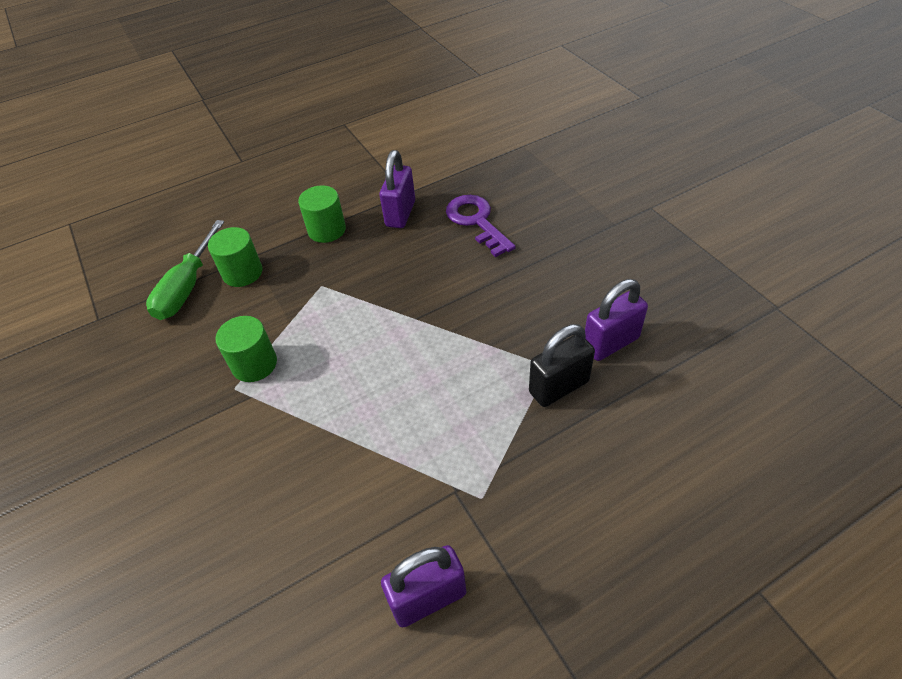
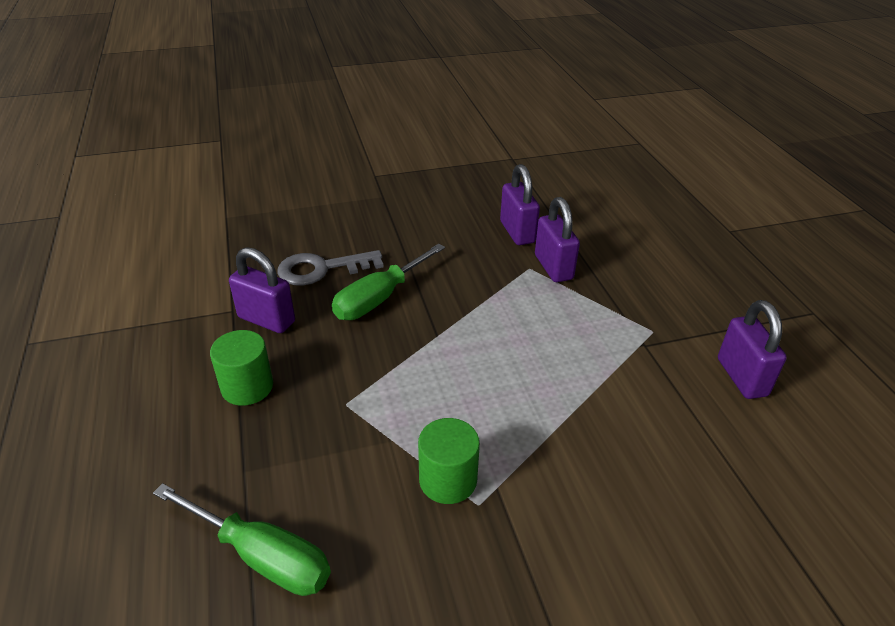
camera: 80 degrees left, 10 degrees down
green cylinder [208,227,262,287] -> none
purple key [446,195,516,257] -> grey key [277,250,384,285]
black padlock [529,324,595,407] -> purple padlock [535,197,580,282]
none -> green screwdriver [332,243,445,320]

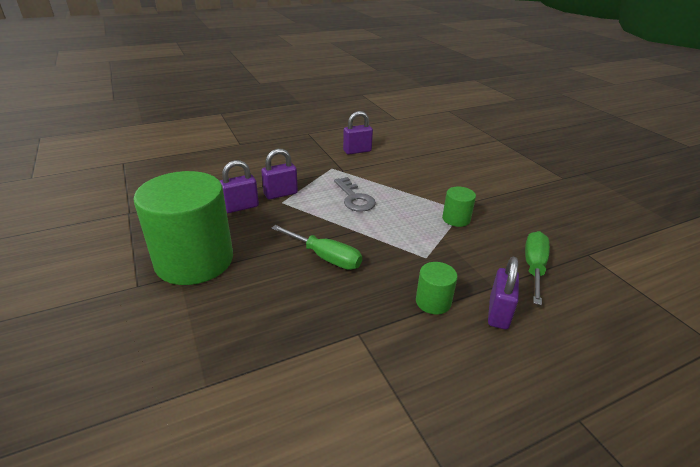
camera: 100 degrees left, 5 degrees down
purple padlock [229,247,295,333] -> purple padlock moved to [488,257,519,329]
grey key [277,250,384,285] -> grey key moved to [334,177,376,212]
none -> green cylinder [133,171,233,285]

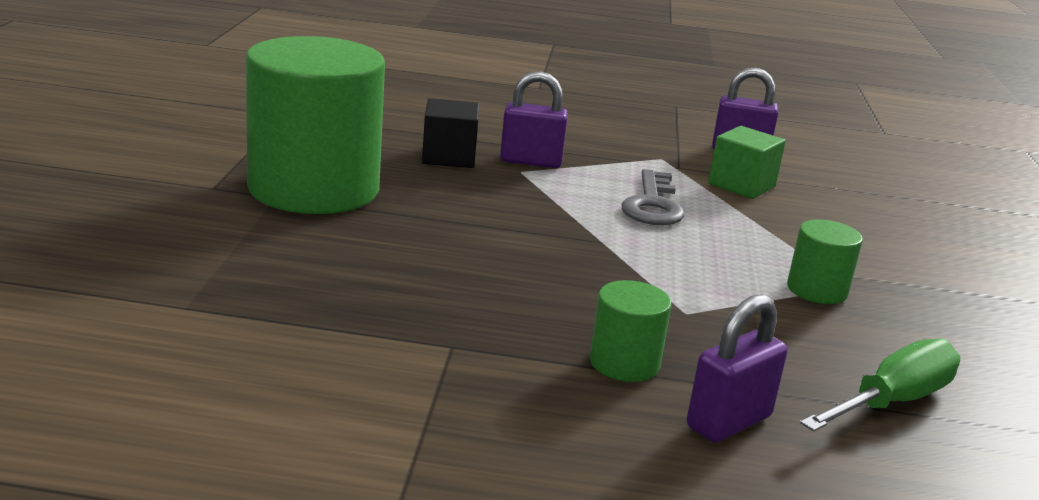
camera: 30 degrees right, 10 degrees down
purple padlock [220,160,259,213] -> black cube [422,98,479,168]
green screwdriver [271,225,362,270] -> none
none -> green cube [708,126,786,199]

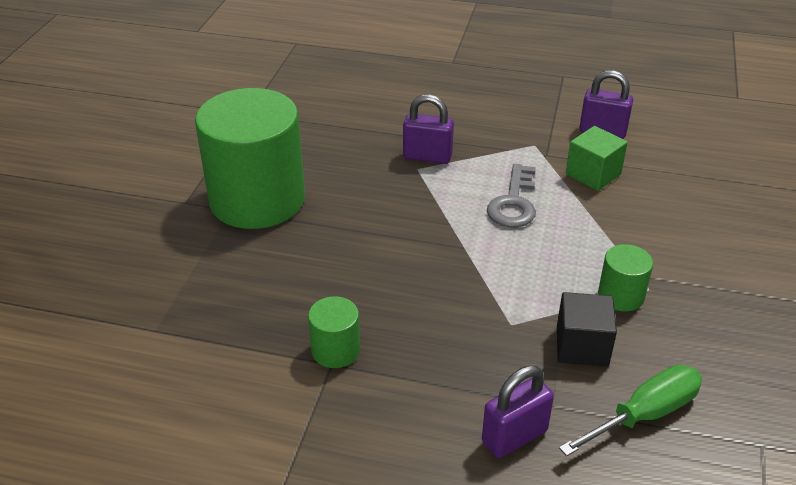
camera: 10 degrees right, 15 degrees up
black cube [422,98,479,168] -> black cube moved to [557,292,617,366]
green cylinder [590,280,671,382] -> green cylinder moved to [308,296,360,368]

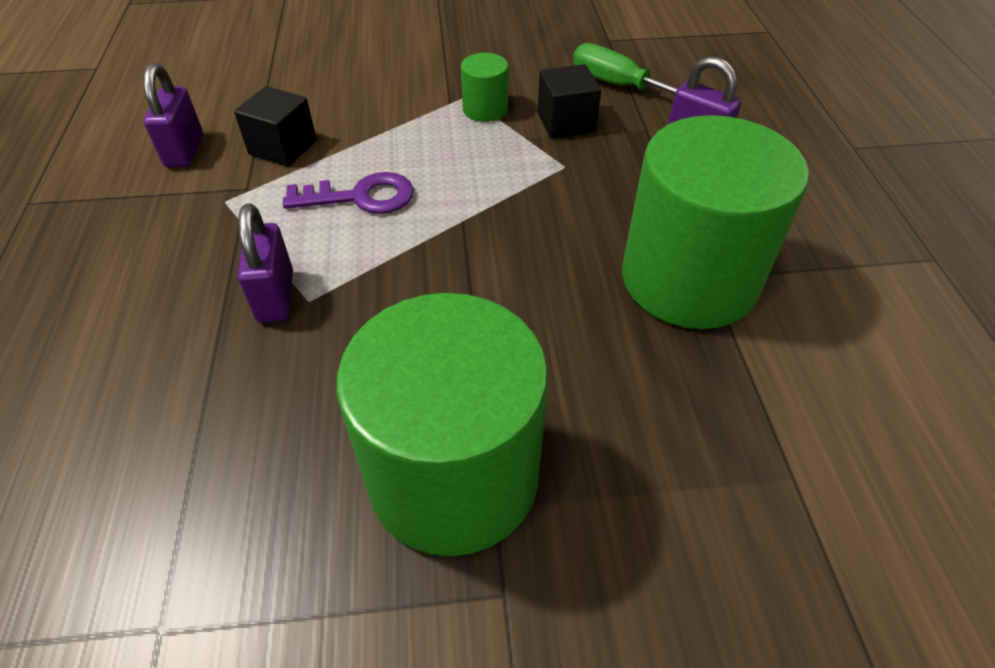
camera: 110 degrees left, 10 degrees up
green cylinder [308,296,360,368] -> green cylinder [622,115,809,329], size x2.34
grey key [487,164,536,227] -> purple key [283,172,414,214]
green cube [566,126,628,191] -> black cube [234,86,317,167]

